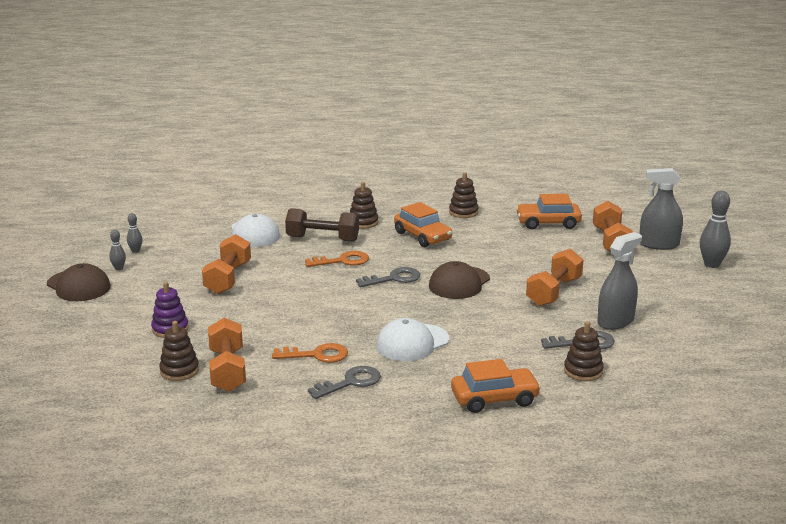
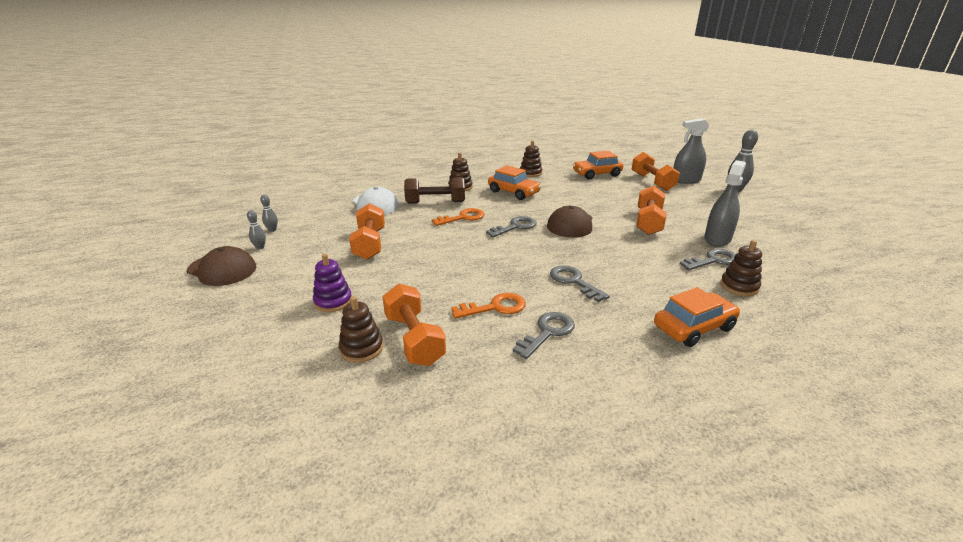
camera: 15 degrees left, 5 degrees up
white cap [376,318,449,361] -> grey key [550,265,610,302]

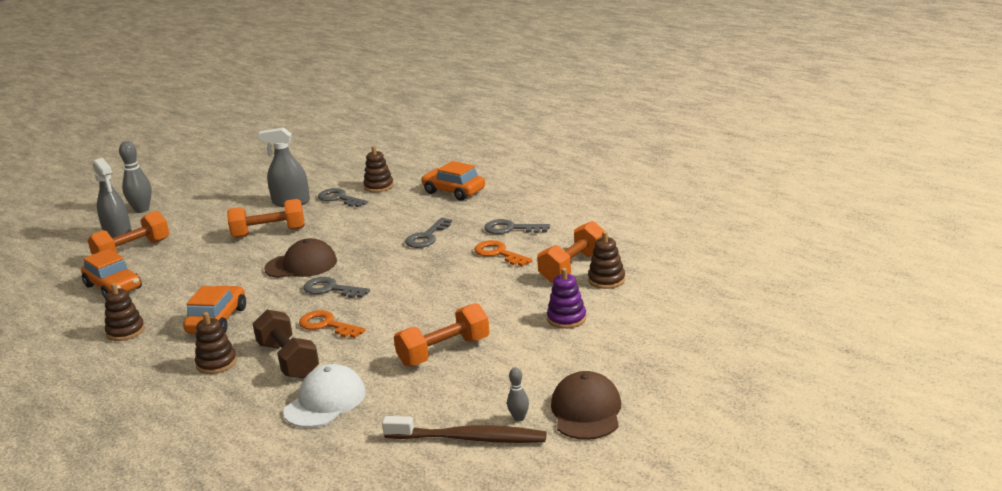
camera: 115 degrees left, 5 degrees down
grey bowling pin [260,195,278,232] -> brown toothbrush [382,416,547,443]

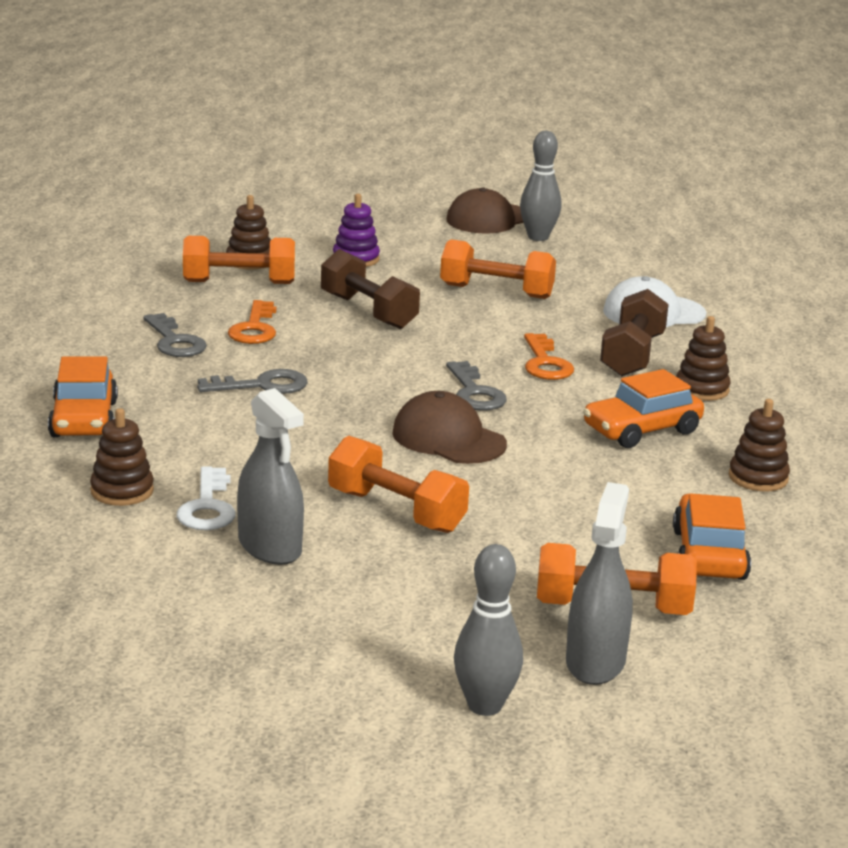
camera: 135 degrees left, 0 degrees up
grey key [318,188,368,207] -> white key [177,466,236,530]
brown toothbrush [382,416,547,443] -> none
grey bowling pin [507,368,529,421] -> grey bowling pin [520,131,561,241], size x1.88
none -> brown dumbbell [321,249,420,329]

